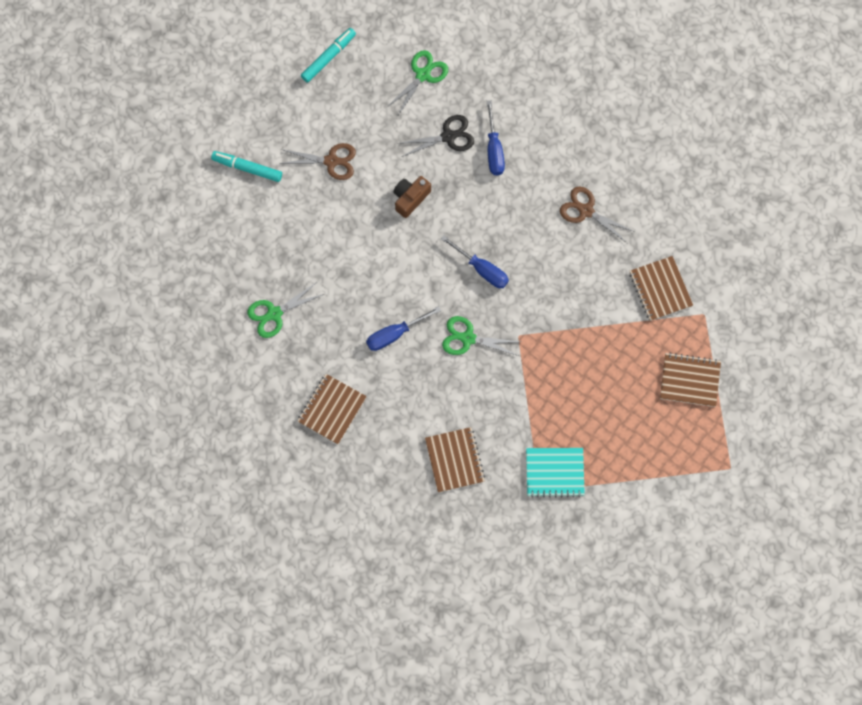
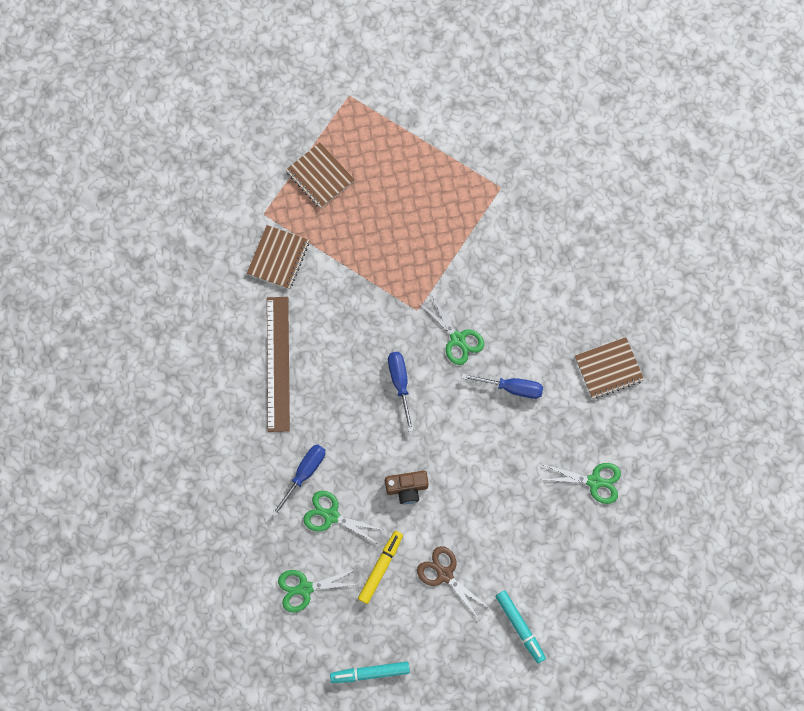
camera: 140 degrees left, 0 degrees up
black scissors [397,115,474,157] -> green scissors [303,491,383,544]
brown notebook [425,427,485,493] -> none
turquoise notebook [526,448,585,498] -> none
brown scissors [560,187,635,243] -> brown ruler [267,297,290,432]
none -> yellow marker [358,531,403,604]

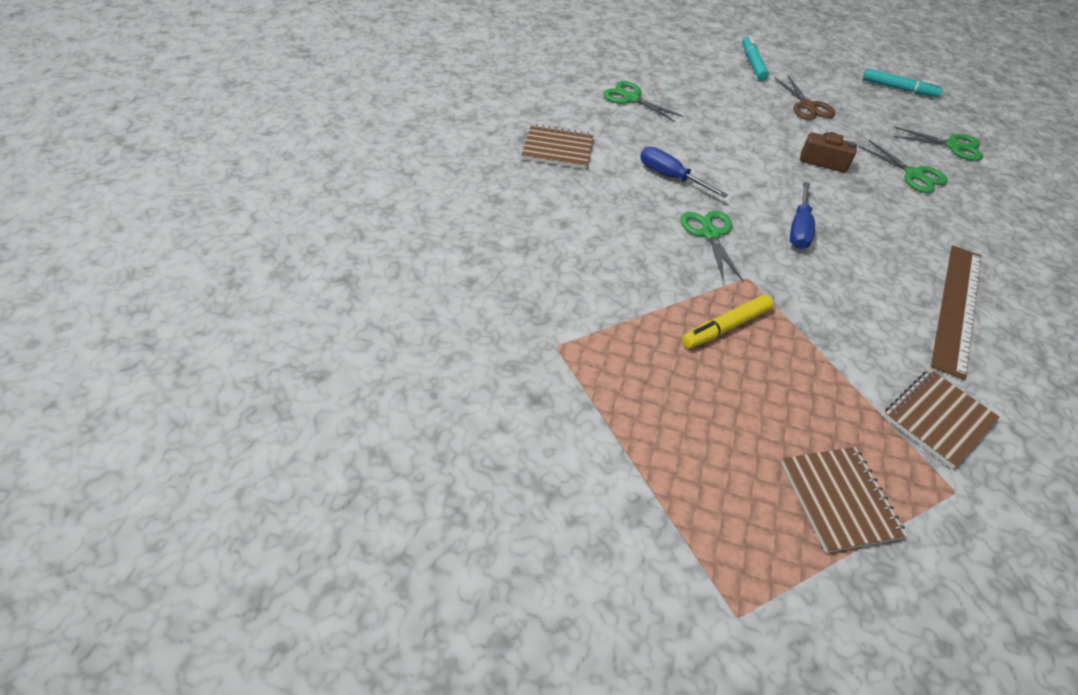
camera: 155 degrees left, 25 degrees down
blue screwdriver [272,444,325,517] -> none
yellow marker [358,531,403,604] -> yellow marker moved to [682,295,774,349]

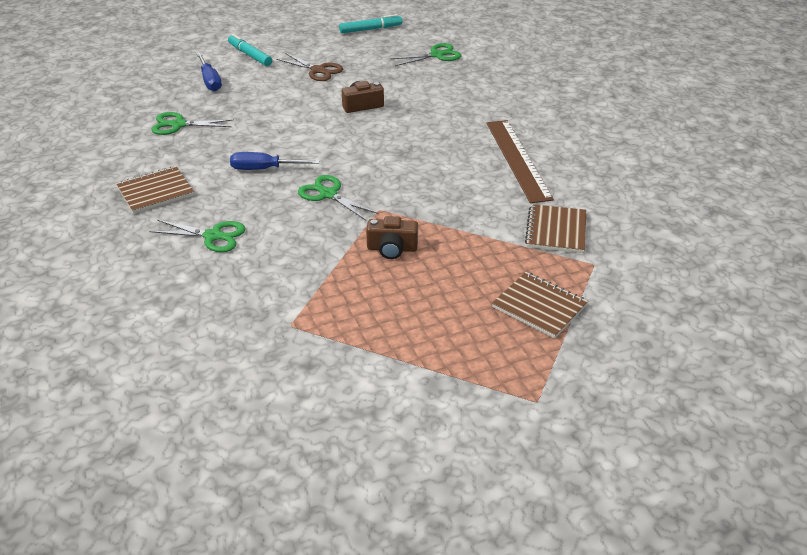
camera: 35 degrees left, 10 degrees down
yellow marker [682,295,774,349] -> brown camera [366,216,418,259]
blue screwdriver [790,182,815,249] -> blue screwdriver moved to [197,53,222,91]
green scissors [858,140,948,193] -> green scissors moved to [149,220,246,252]

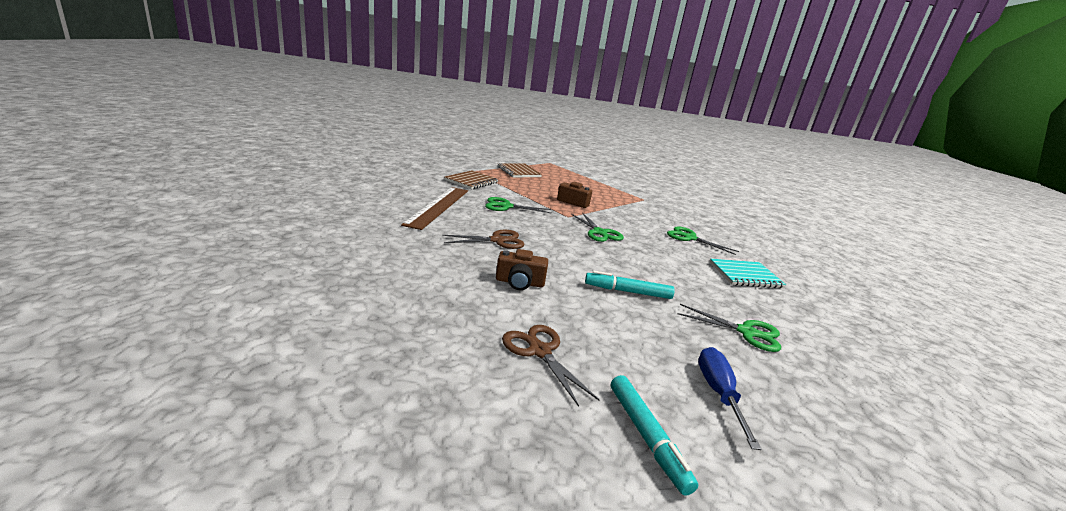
camera: 160 degrees left, 15 degrees down
brown notebook [116,166,194,214] -> turquoise notebook [710,259,786,288]
blue screwdriver [230,152,320,170] -> none
turquoise marker [339,14,402,33] -> turquoise marker moved to [585,270,675,299]
green scissors [390,43,461,66] -> green scissors moved to [485,197,551,213]
none -> brown scissors [442,230,525,249]

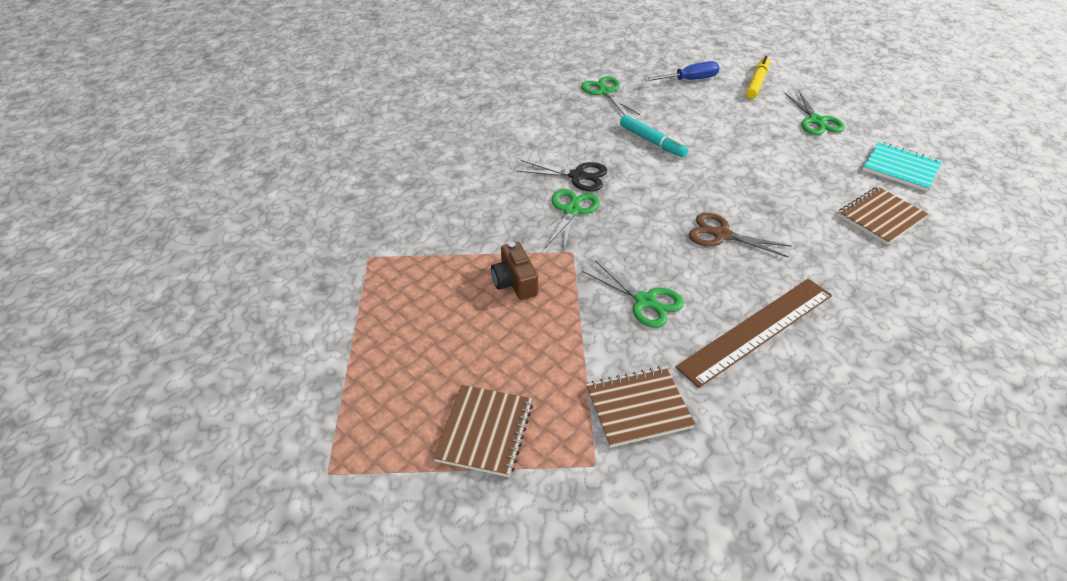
camera: 135 degrees left, 20 degrees up
brown camera [496,249,548,290] -> none
brown scissors [502,325,599,407] -> none
turquoise marker [611,375,698,496] -> yellow marker [746,56,770,99]
green scissors [667,226,739,255] -> green scissors moved to [785,91,845,135]
blue screwdriver [698,347,761,450] -> blue screwdriver turned 150 degrees counterclockwise [644,61,719,81]
turquoise notebook [710,259,786,288] -> turquoise notebook moved to [863,142,942,191]
none -> black scissors [517,160,607,191]
none -> brown notebook [837,187,928,245]

